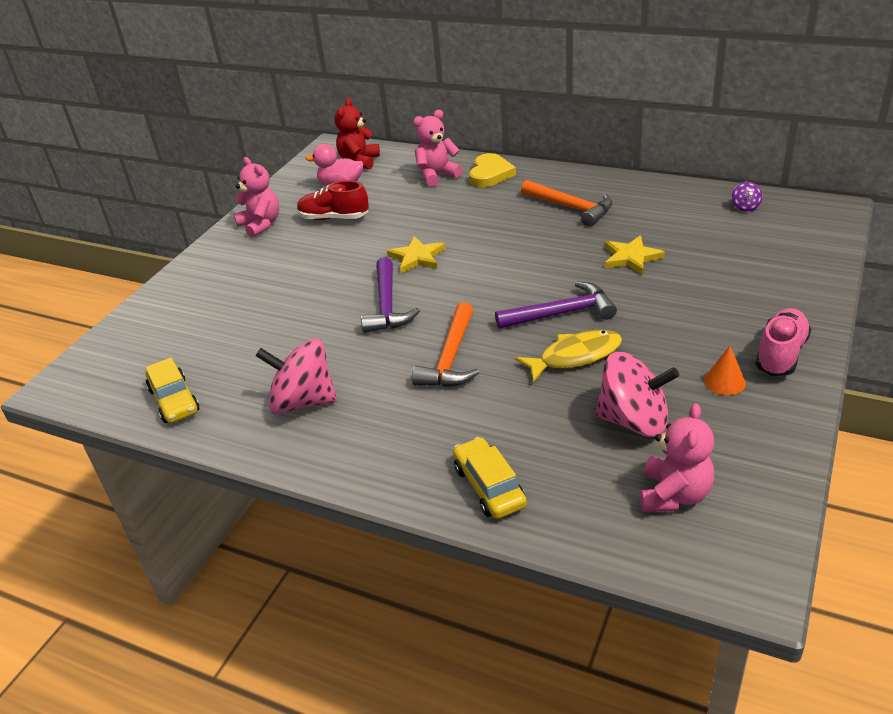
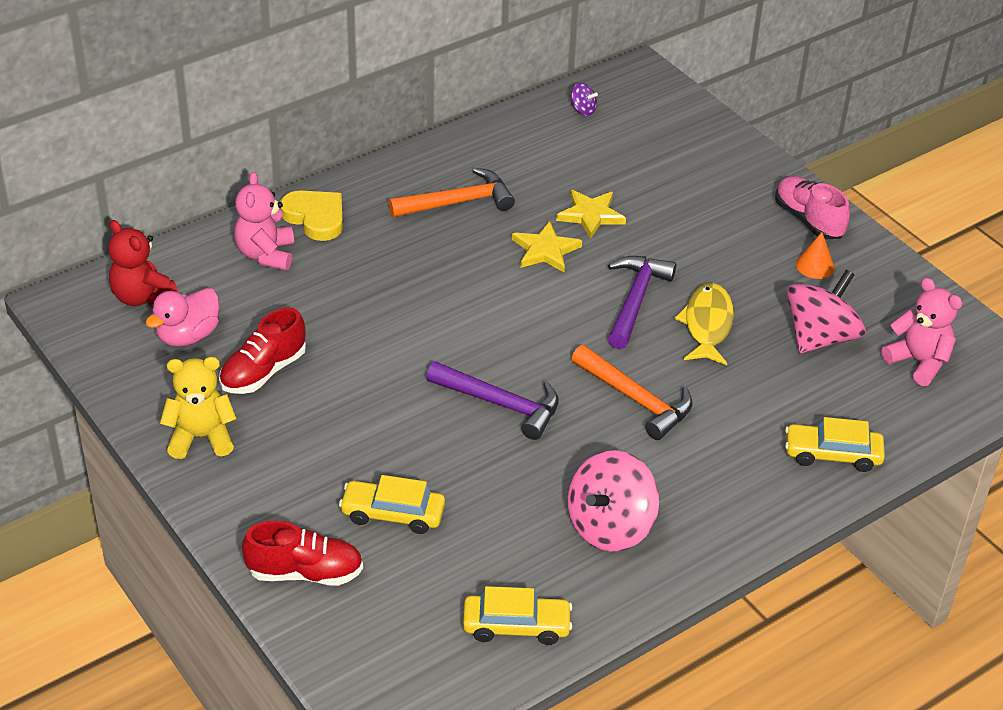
camera: 65 degrees left, 5 degrees up
pink teddy bear [234,157,279,238] -> yellow teddy bear [160,357,237,459]
yellow star [387,236,445,273] -> yellow star moved to [512,221,582,272]
none -> red shoe [242,521,363,586]
none -> yellow car [339,475,445,534]

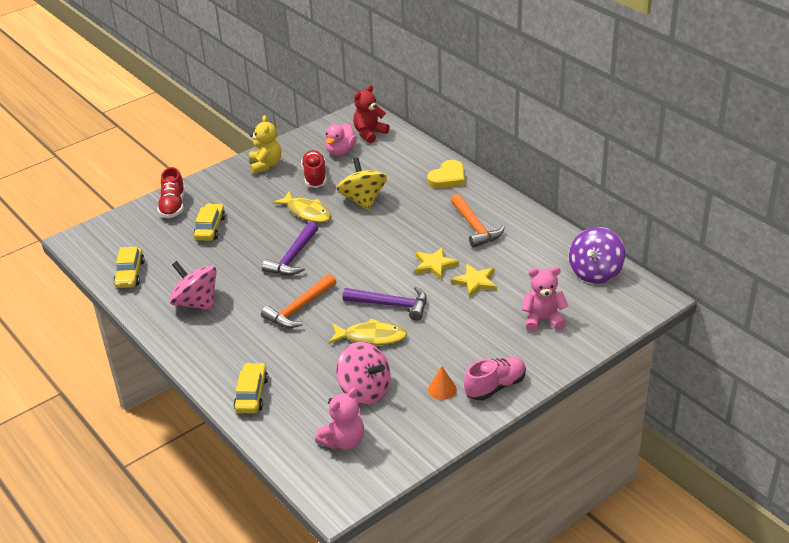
camera: 90 degrees right, 5 degrees down
pink duck [145,288,219,347] -> pink duck turned 105 degrees counterclockwise [325,123,357,155]
red shoe [219,308,306,394] -> red shoe turned 45 degrees clockwise [301,150,327,188]
pink teddy bear [234,172,294,270] -> pink teddy bear moved to [522,267,568,332]
purple spinning top [571,83,598,116] -> purple spinning top [569,227,625,284], size x2.29
none -> yellow fish [272,192,331,223]
none -> yellow spinning top [337,158,387,210]

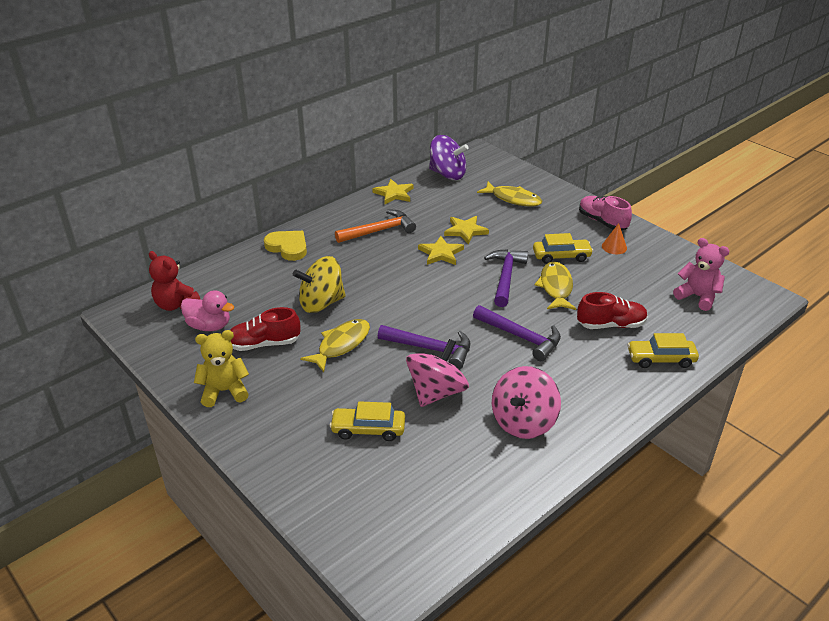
camera: 95 degrees left, 0 degrees up
yellow car [113,247,145,288] -> yellow car moved to [533,233,593,264]
red shoe [157,167,185,218] -> red shoe moved to [577,292,648,329]
orange hammer [261,274,337,328] -> purple hammer [473,305,561,361]
pink spinning top [336,342,391,405] -> pink spinning top moved to [406,339,469,407]
pink teddy bear [522,267,568,332] -> yellow fish [477,181,542,207]
none -> yellow star [372,179,413,204]

